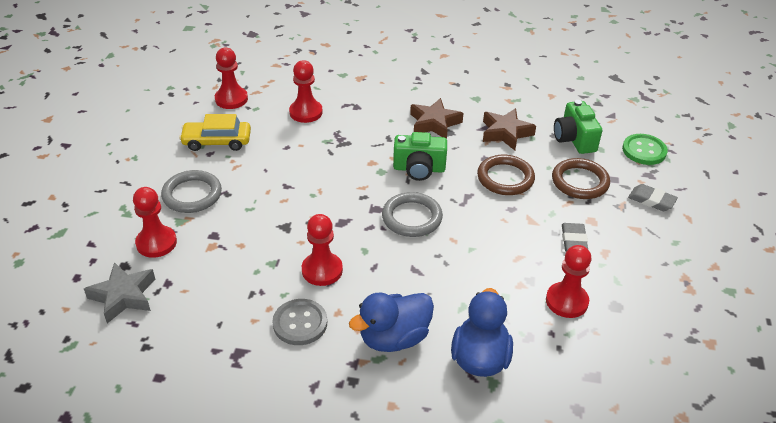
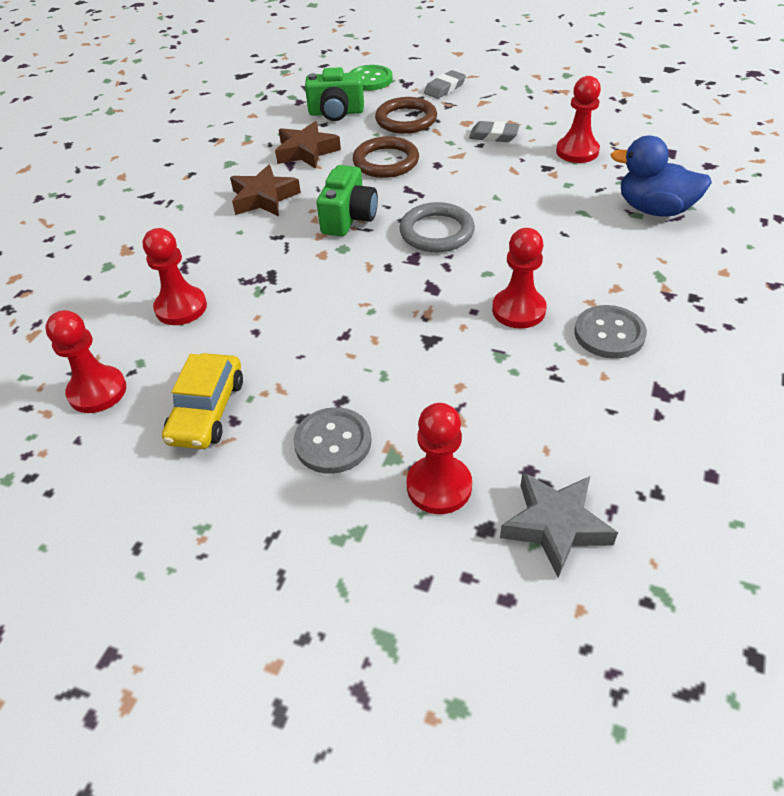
camera: 75 degrees left, 5 degrees up
grey ring [161,170,222,213] -> grey button [294,407,372,474]
blue duck [349,293,434,352] -> none

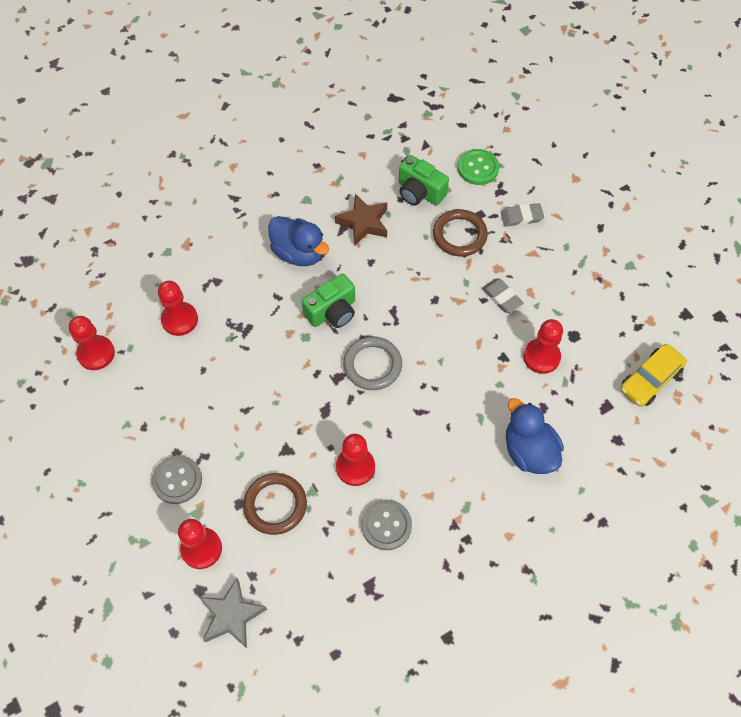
camera: 35 degrees right, 15 degrees up
yellow car [162,353,243,449] -> yellow car moved to [620,344,687,407]
brown star [230,165,301,216] -> blue duck [268,216,329,266]
brown ring [353,136,419,178] -> brown ring moved to [243,473,307,535]

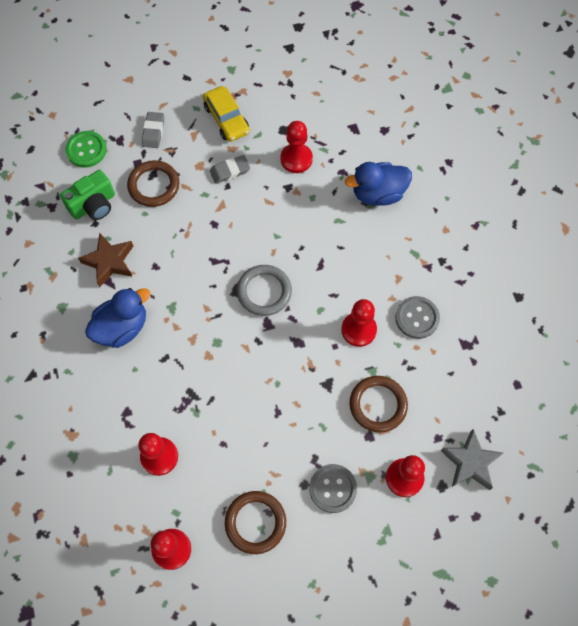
camera: 75 degrees left, 5 degrees up
green camera [302,274,355,328] -> none
yellow car [620,344,687,407] -> yellow car moved to [203,86,250,142]
none -> brown ring [225,491,286,554]

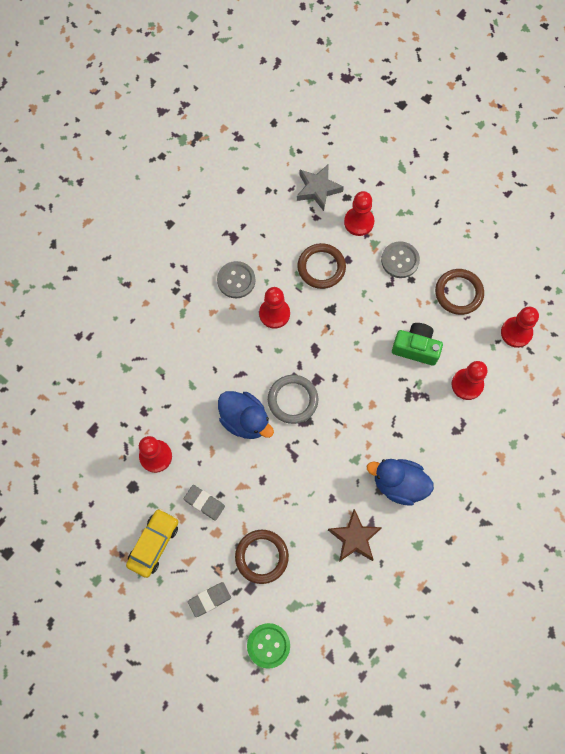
camera: 125 degrees left, 5 degrees up
green camera [60,170,115,220] -> green camera moved to [392,323,443,366]
blue duck [345,162,412,206] -> blue duck moved to [218,391,274,439]

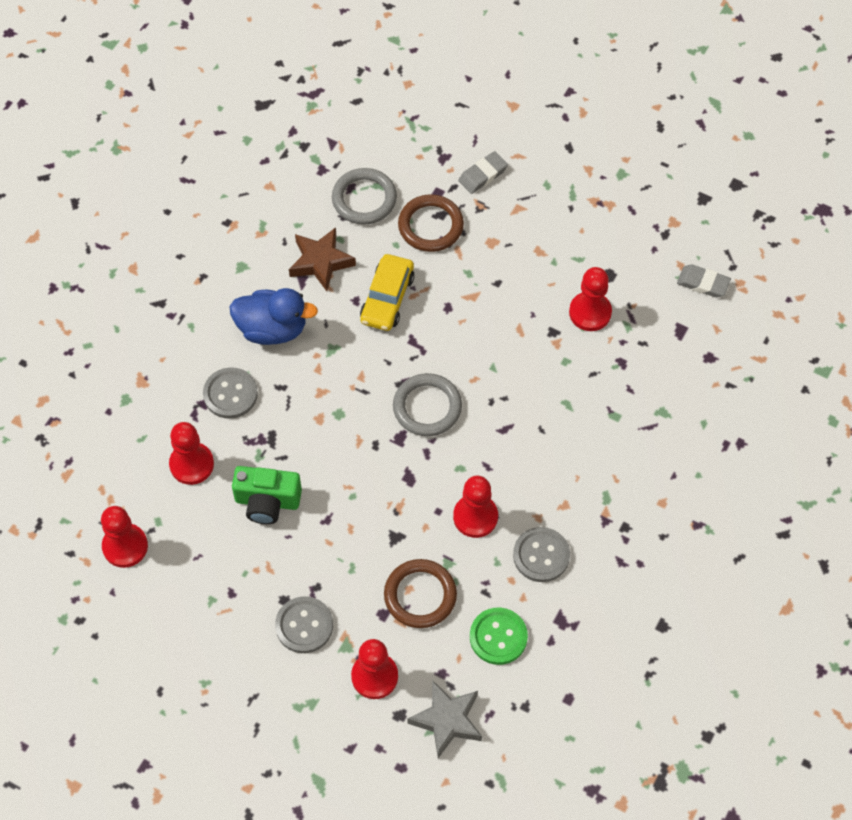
camera: 170 degrees right, 10 degrees down
yellow car [126,509,178,578] -> yellow car moved to [360,254,415,331]
grey eraser [184,485,225,521] -> grey eraser moved to [677,264,731,298]
blue duck [218,391,274,439] -> none
green button [247,623,290,669] -> green button moved to [470,608,528,665]
brown ring [435,269,484,315] -> none
none -> grey button [203,367,258,419]
none -> grey ring [332,168,397,225]

